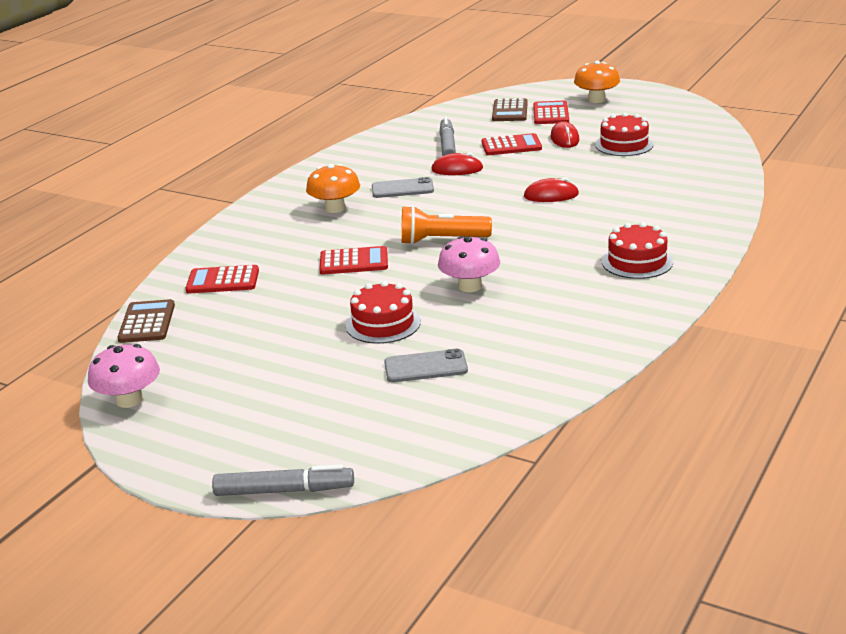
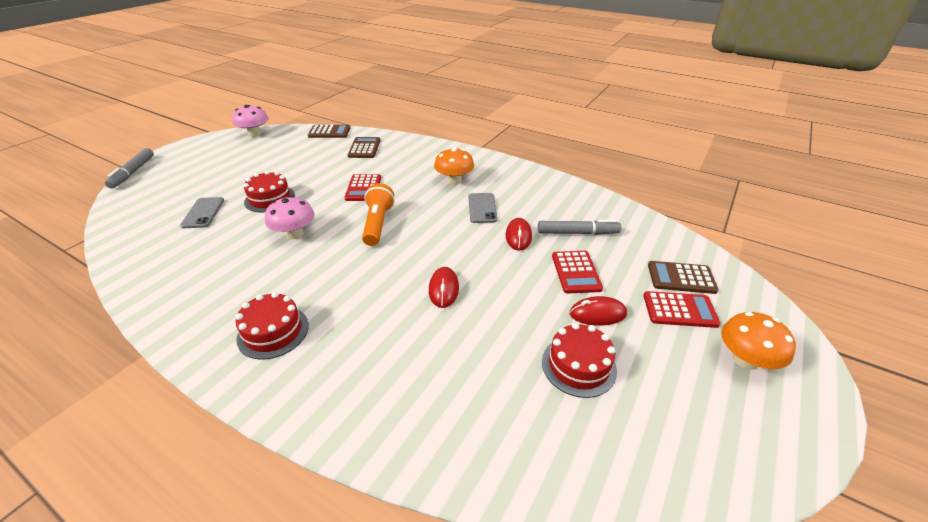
camera: 90 degrees right, 10 degrees up
red calculator [186,265,259,293] -> brown calculator [348,137,381,158]

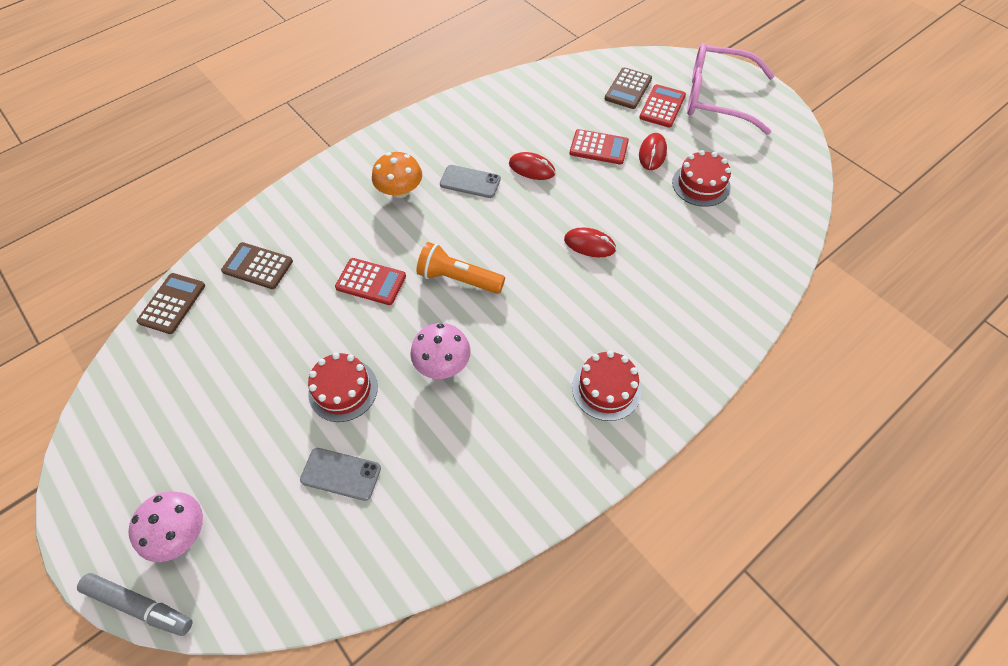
camera: 70 degrees left, 20 degrees up
pink mushroom [232,105,268,137] -> pink mushroom moved to [128,491,203,562]
grey marker [538,220,621,235] -> none
orange mushroom [721,312,796,370] -> pink glasses [687,43,774,135]

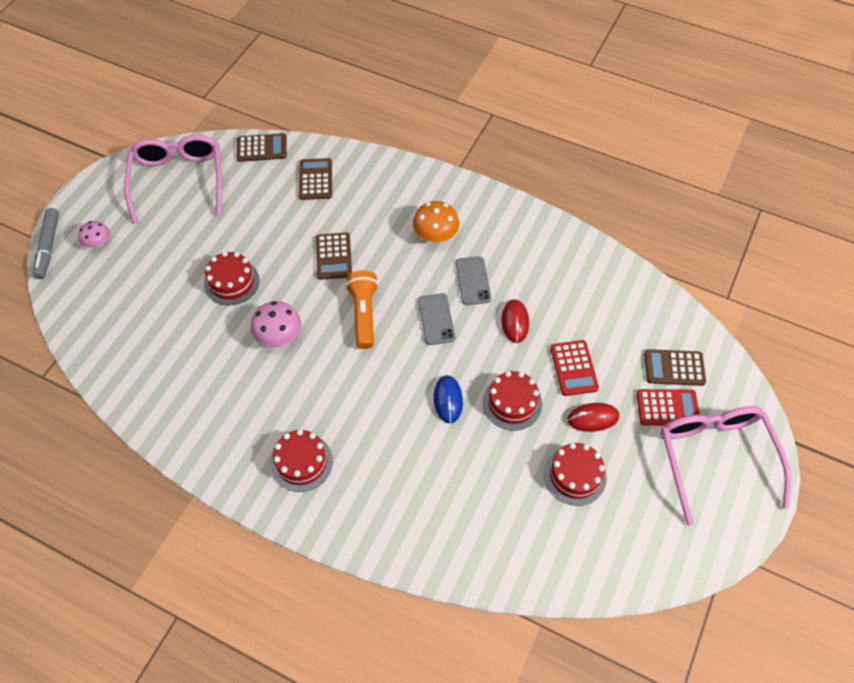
camera: 65 degrees right, 0 degrees up
pink mushroom [128,491,203,562] -> pink mushroom [78,221,110,248], size x0.65
grey phone [300,448,381,501] -> grey phone moved to [418,293,455,345]
red calculator [335,258,406,305] -> brown calculator [316,232,352,280]
red mouse [564,228,616,257] -> blue mouse [434,375,463,423]
none -> pink glasses [124,135,222,224]
none -> red cake [483,371,542,431]

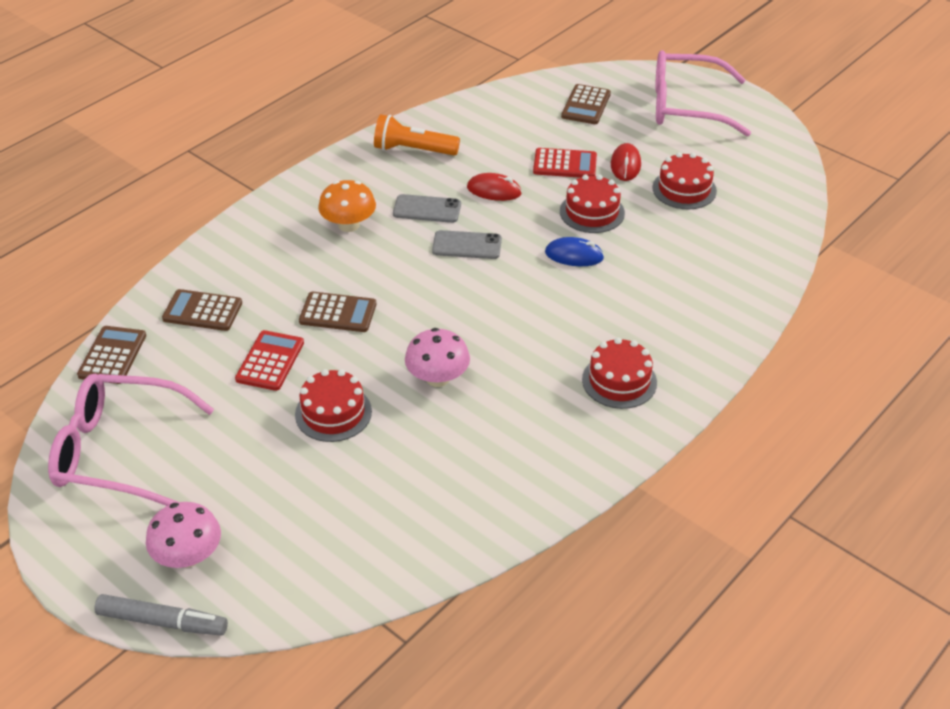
camera: 75 degrees left, 15 degrees down
pink mushroom [78,221,110,248] -> pink mushroom [146,502,221,568], size x1.54
orange flashlight [345,271,378,349] -> orange flashlight moved to [374,114,460,155]
red calculator [636,389,700,425] -> red calculator moved to [235,330,304,391]

